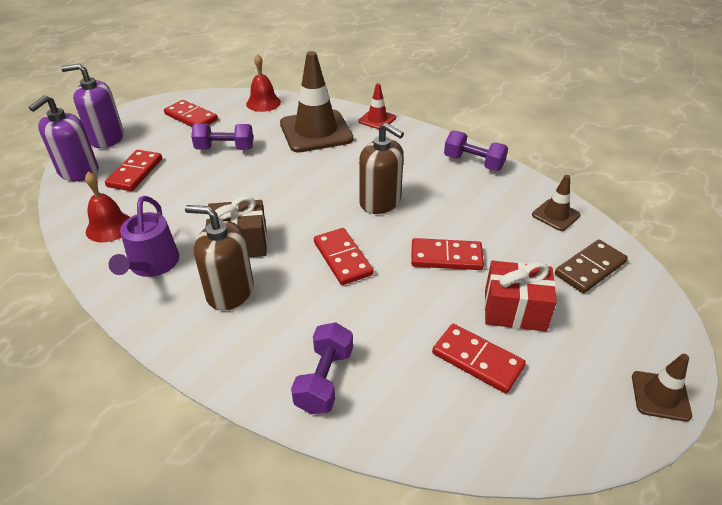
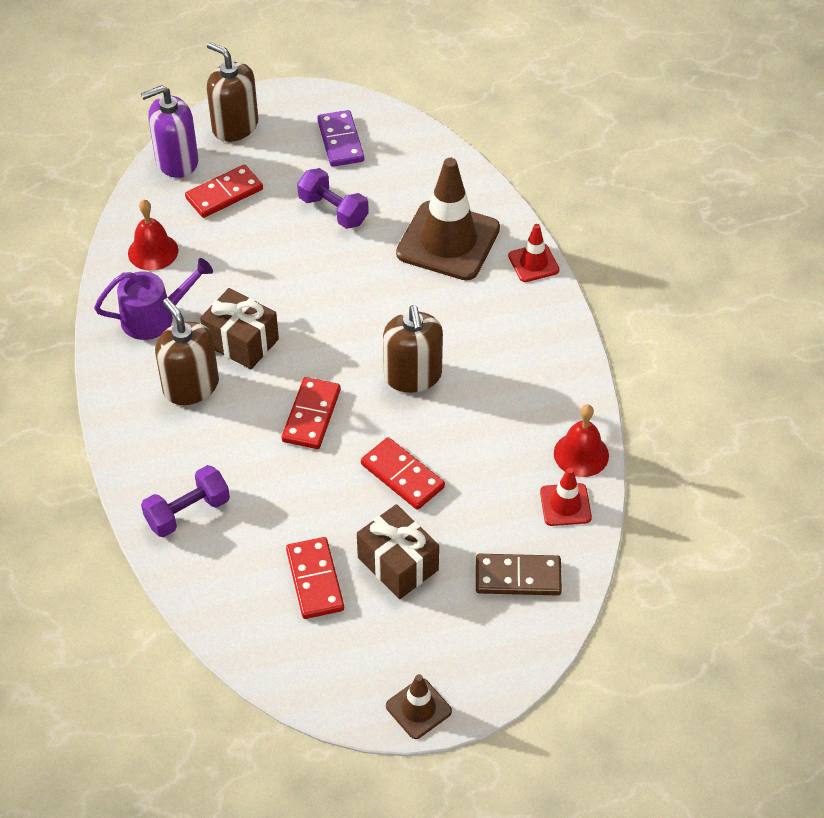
camera: 40 degrees right, 10 degrees up
purple soap dispenser [61,63,124,148] -> brown soap dispenser [207,42,258,142]
purple watering can [109,196,179,277] -> purple watering can turned 150 degrees counterclockwise [94,258,213,340]
red domino [164,100,218,127] -> purple domino [317,110,364,167]
red bell [246,54,281,112] -> red bell moved to [554,404,609,477]
purple dumbbell [444,130,508,171] -> none
red gift [484,261,557,332] -> brown gift [357,504,439,599]
brown traffic cone [532,175,581,231] -> red traffic cone [540,468,592,526]

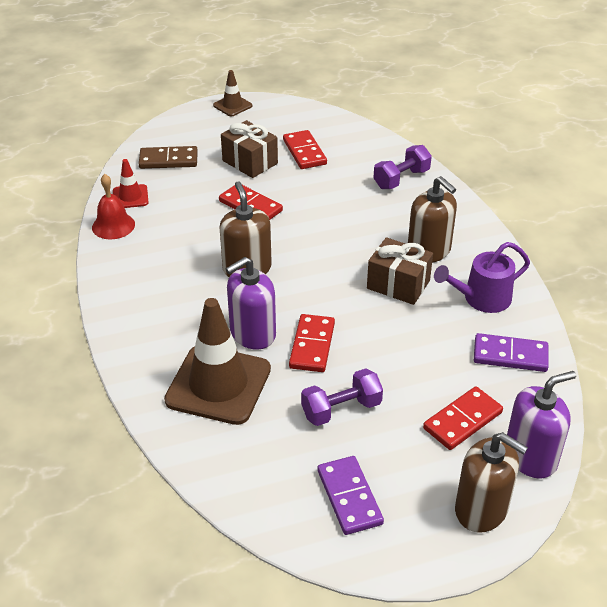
camera: 175 degrees right, 10 degrees down
red bell [128,200,178,271] -> purple domino [474,333,549,372]
red domino [282,377,341,449] -> red domino moved to [289,314,335,372]
purple dumbbell [297,168,369,229] -> purple dumbbell turned 60 degrees counterclockwise [301,368,383,426]
red traffic cone [508,224,560,282] -> none
none -> purple soap dispenser [226,257,276,350]

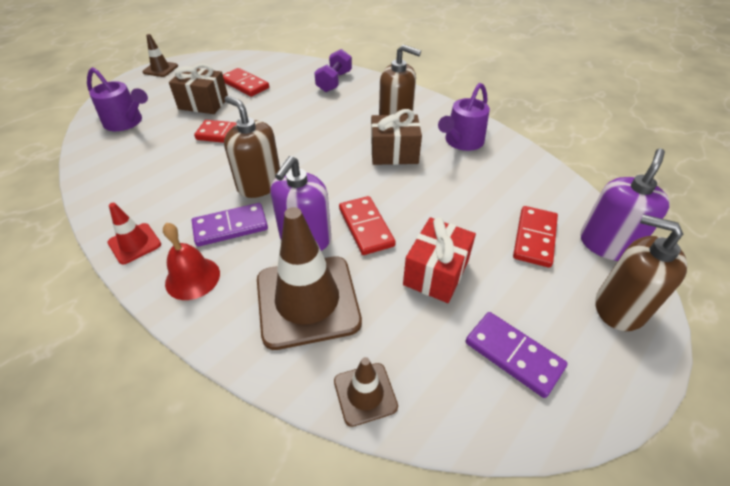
camera: 30 degrees left, 5 degrees up
red bell [92,174,135,239] -> red bell moved to [163,223,220,300]
red traffic cone [113,159,149,208] -> red traffic cone moved to [108,203,161,264]
brown domino [139,146,198,169] -> purple watering can [87,67,148,131]
purple dumbbell [301,368,383,426] -> red gift [403,217,476,303]
brown soap dispenser [455,432,528,533] -> brown soap dispenser turned 150 degrees counterclockwise [595,214,687,331]
purple domino [474,333,549,372] -> purple domino moved to [192,203,268,247]
none -> brown traffic cone [334,357,398,427]

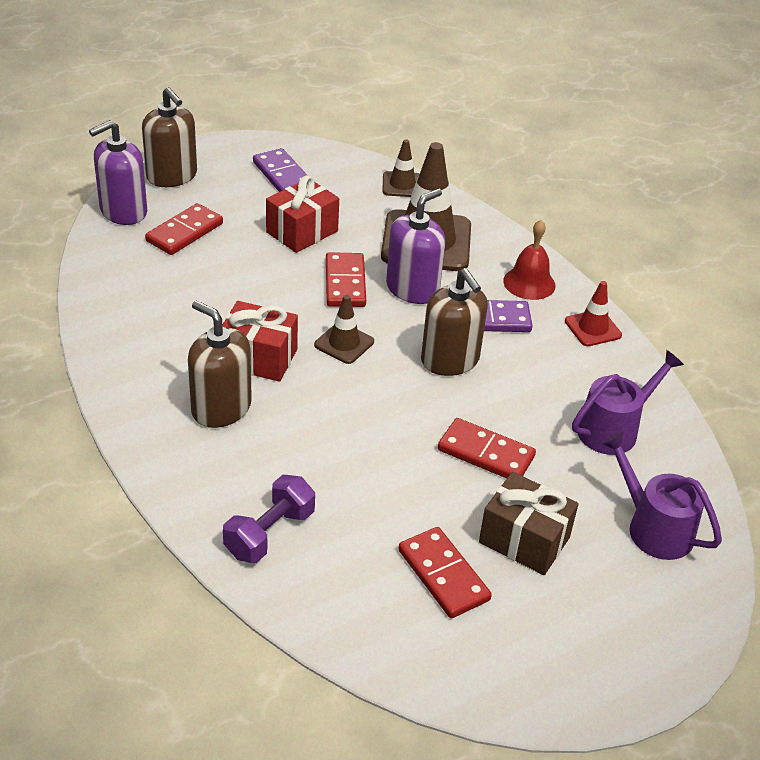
camera: 165 degrees left, 5 degrees down
brown traffic cone [142,34,178,77] -> brown traffic cone moved to [314,295,374,364]
brown gift [371,109,422,165] -> red gift [222,301,298,382]
purple watering can [438,83,490,151] -> purple watering can moved to [572,350,684,455]

